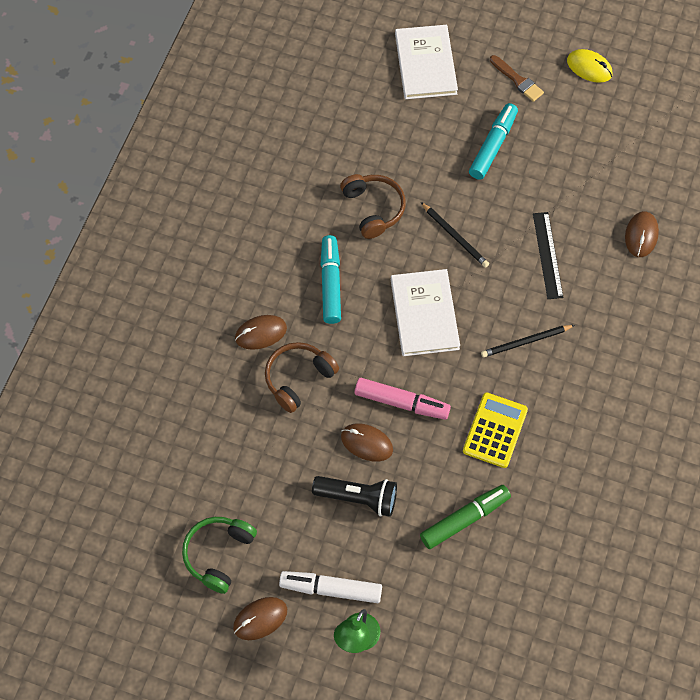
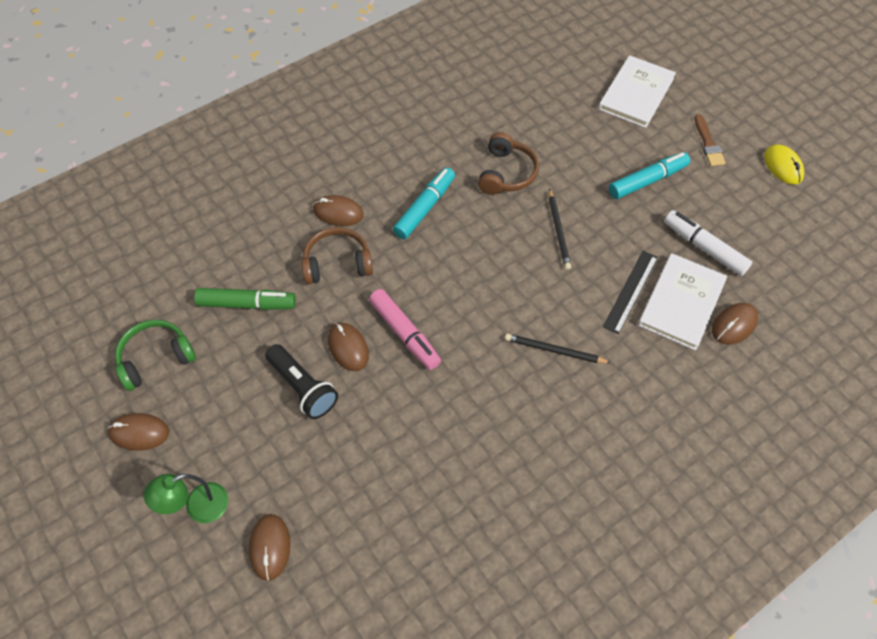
camera: 35 degrees right, 5 degrees down
white marker [279,571,382,603] -> white marker moved to [664,210,753,276]
white book [391,269,460,356] -> white book moved to [638,253,727,350]
green marker [420,485,511,549] -> green marker moved to [194,288,296,310]
yellow calculator [463,393,528,468] -> none
none -> brown mouse [249,514,291,581]

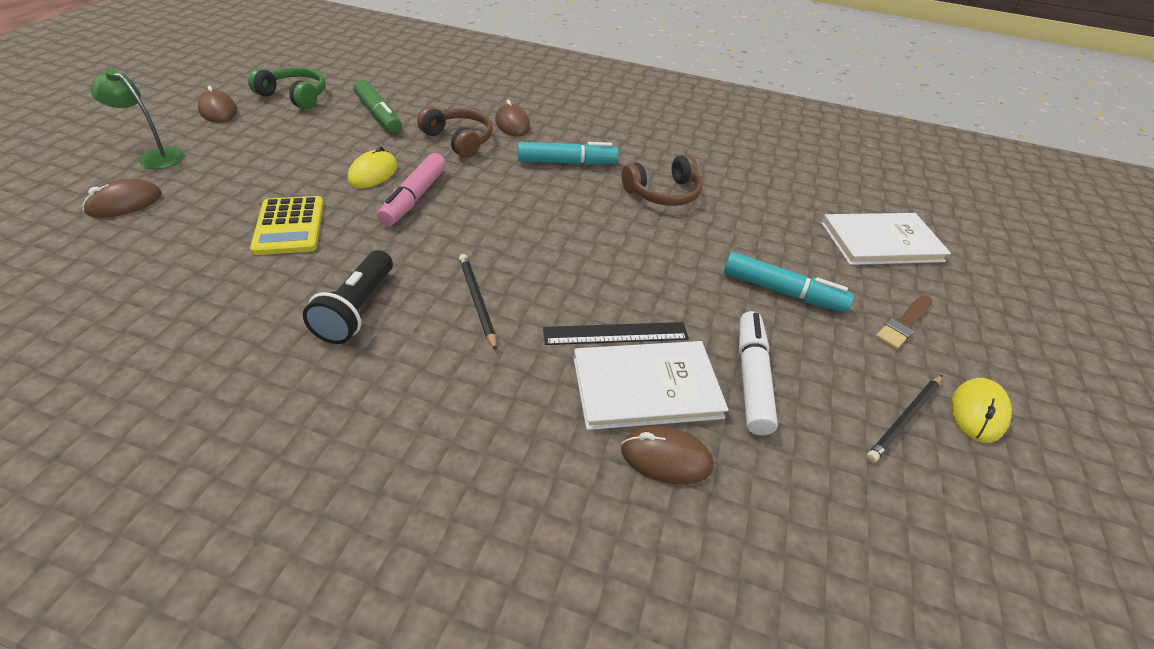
camera: 50 degrees right, 15 degrees down
black flashlight [265,344,338,419] -> black flashlight moved to [303,250,393,344]
brown mouse [328,322,369,371] -> yellow mouse [348,147,397,188]
black pencil [549,188,571,270] -> black pencil moved to [866,375,942,463]
none -> yellow calculator [250,196,324,255]

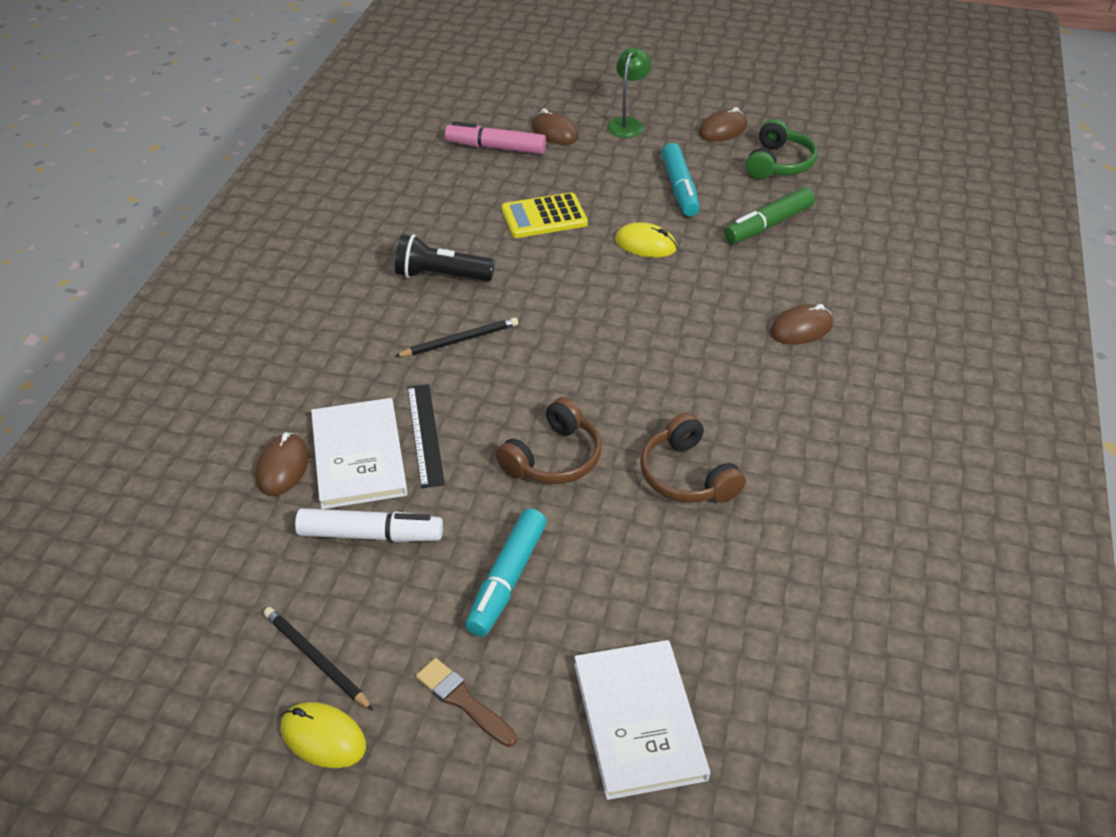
camera: 90 degrees right, 0 degrees up
pink marker [377,153,446,226] -> pink marker moved to [445,122,546,154]
brown headphones [417,106,493,158] -> brown headphones moved to [496,397,601,484]
turquoise marker [518,142,619,165] -> turquoise marker moved to [661,143,700,216]

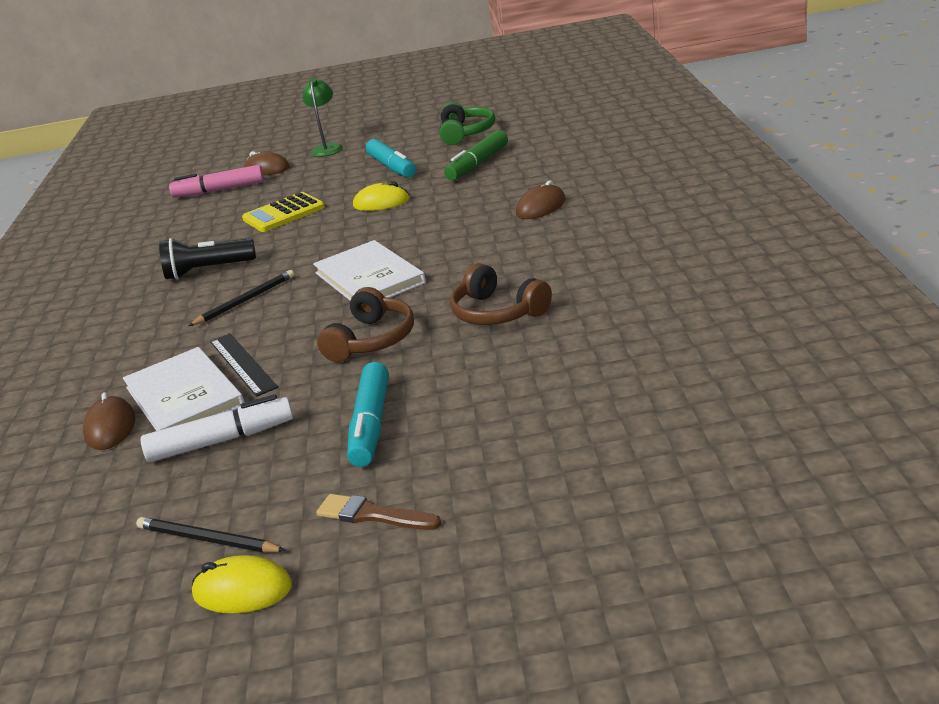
camera: 15 degrees left, 15 degrees down
white book [574,640,710,800] -> white book moved to [313,240,426,301]
brown mouse [699,107,747,141] -> none

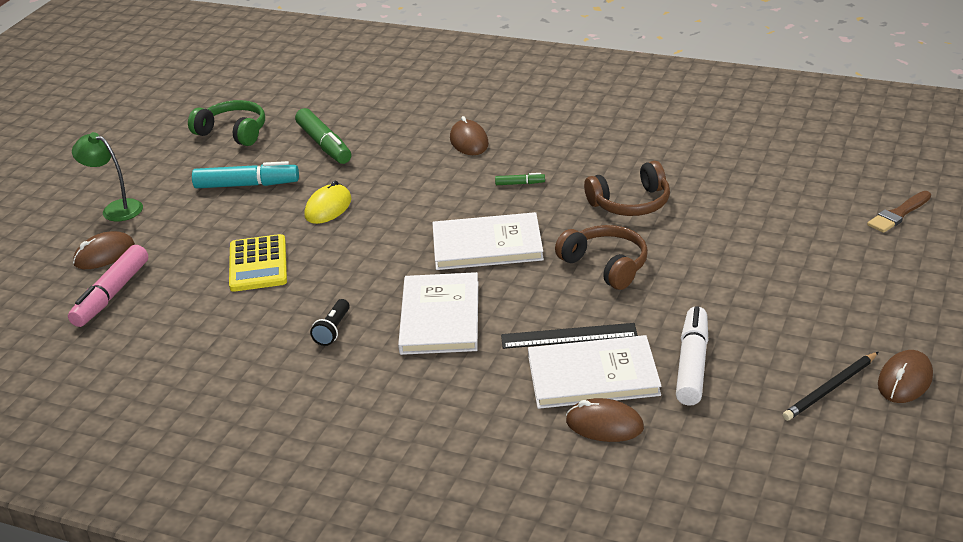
camera: 65 degrees left, 5 degrees up
black flashlight [159,238,256,280] -> black flashlight [310,299,350,346], size x0.59
black pencil [189,270,294,326] -> white book [398,272,478,355]
yellow mouse [192,555,292,614] -> brown mouse [878,350,933,403]
brown brush [316,494,441,530] -> brown brush moved to [867,191,931,233]
turquoise marker [347,362,389,467] -> none
none -> green marker [495,173,545,185]

